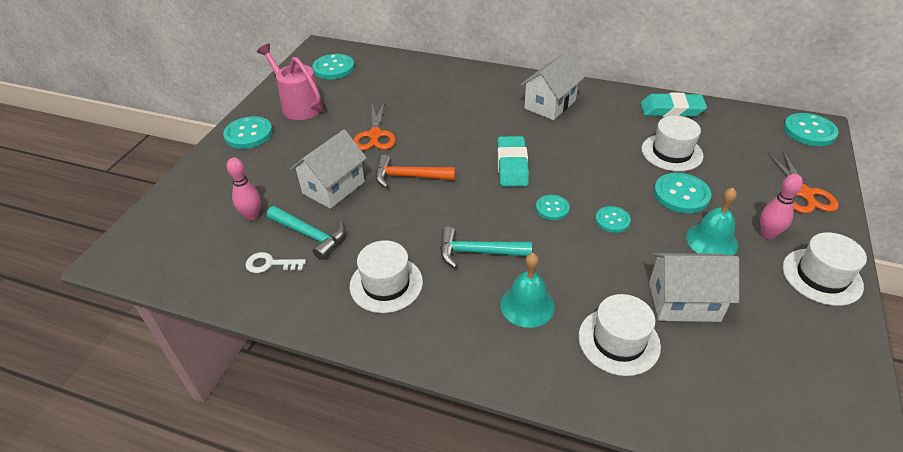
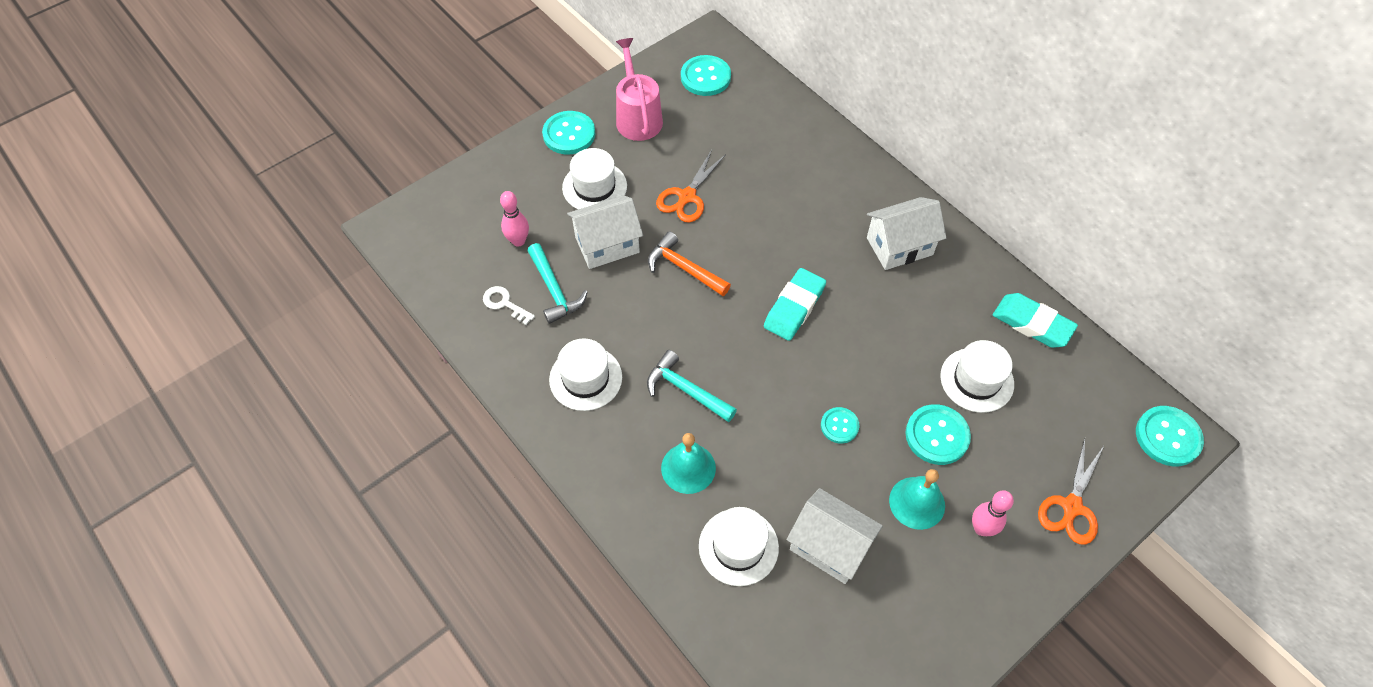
camera: 30 degrees right, 15 degrees up
turquoise button [536,195,570,220] -> none
white hat [782,232,867,306] -> white hat moved to [562,148,627,209]

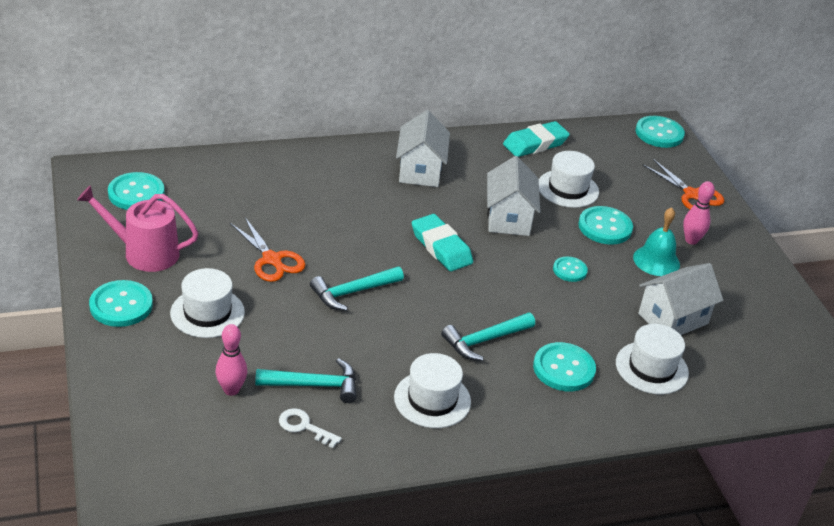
camera: 70 degrees left, 20 degrees down
white key [483,286,535,325] -> white key turned 60 degrees clockwise [279,408,342,448]
white house [567,195,643,269] -> white house moved to [487,156,540,236]
orange hammer [648,231,731,296] -> turquoise hammer [310,267,404,311]
turquoise bell [661,433,716,494] -> turquoise button [533,342,596,391]

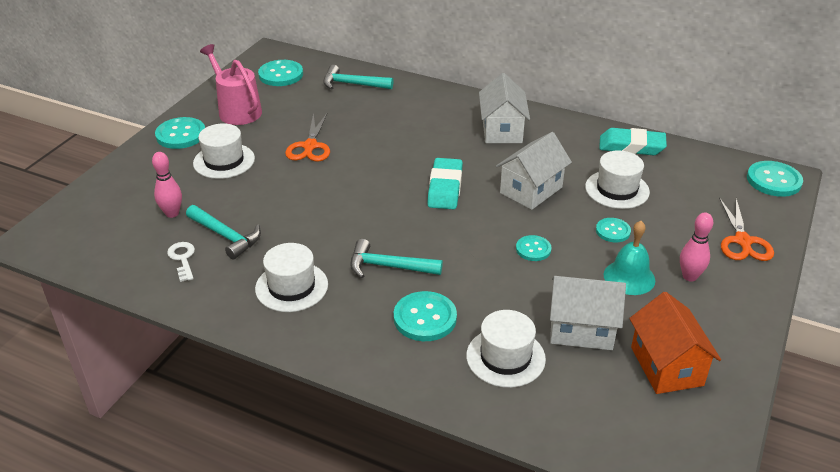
camera: 45 degrees right, 0 degrees up
turquoise hammer [310,267,404,311] -> turquoise hammer moved to [323,65,393,90]
white house [396,110,450,187] -> white house turned 45 degrees counterclockwise [479,73,530,143]
turquoise button [578,206,633,245] -> turquoise button [596,218,631,242], size x0.61
none -> orange house [629,292,721,394]

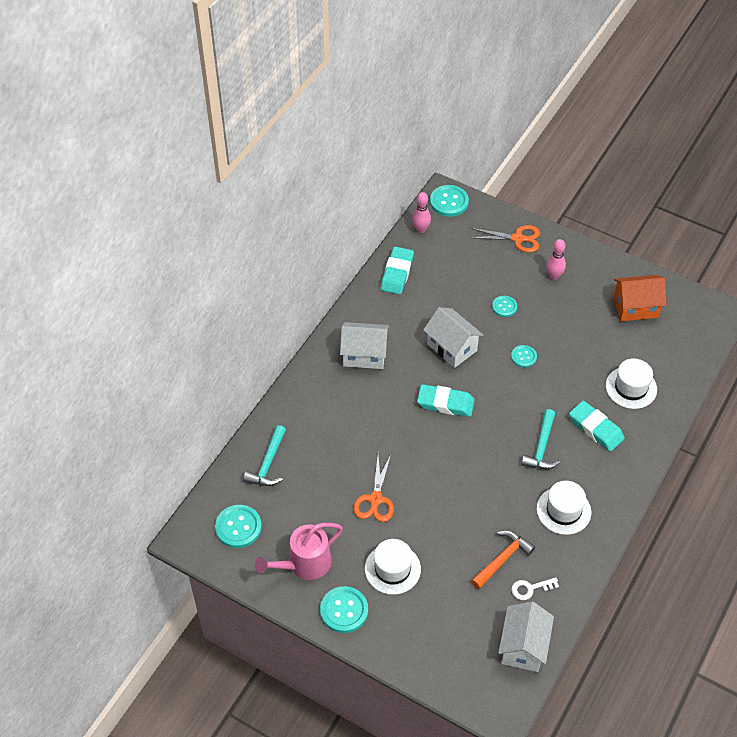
camera: 85 degrees left, 15 degrees up
pink bowling pin [152,152,182,218] -> pink bowling pin moved to [412,192,431,233]
turquoise hammer [186,205,261,260] -> orange hammer [471,531,535,589]
orange scissors [285,113,330,162] -> orange scissors turned 90 degrees clockwise [353,454,394,522]
turquoise button [394,291,457,341] -> turquoise eraser [569,401,625,452]
white house [550,276,626,350] -> white house moved to [498,602,554,672]
white hat [585,150,650,209] -> none
turquoise bell [604,221,655,295] -> none

